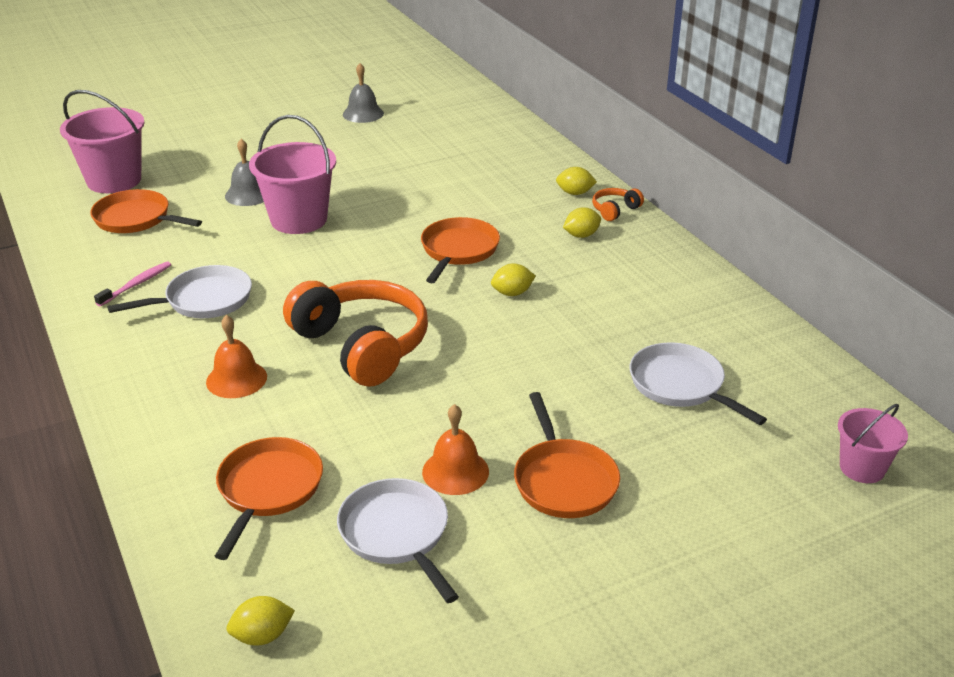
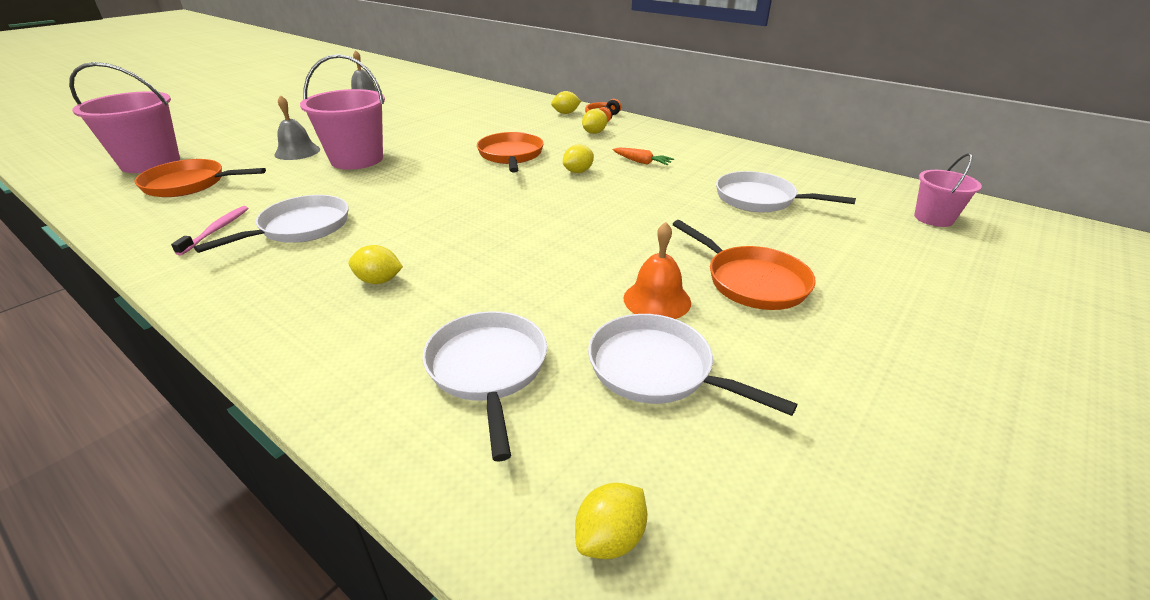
camera: 25 degrees left, 0 degrees up
orange bell [206,315,267,398] -> yellow lemon [348,245,403,284]
orange pan [215,437,323,560] -> white pan [423,311,547,462]
orange headphones [283,280,428,387] -> none
none -> orange carrot [613,148,674,165]

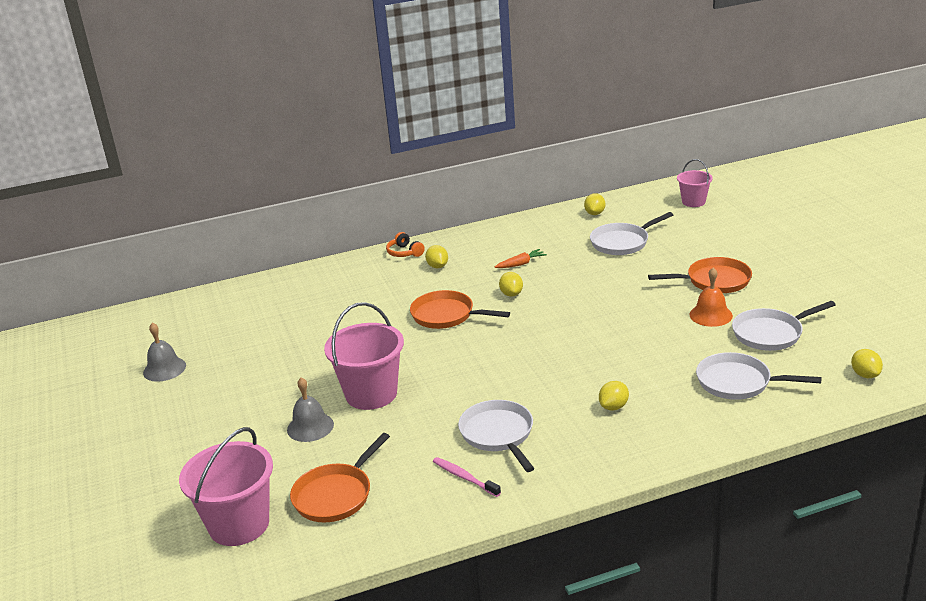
camera: 55 degrees left, 5 degrees down
yellow lemon [551,91,581,114] -> yellow lemon moved to [584,193,605,215]

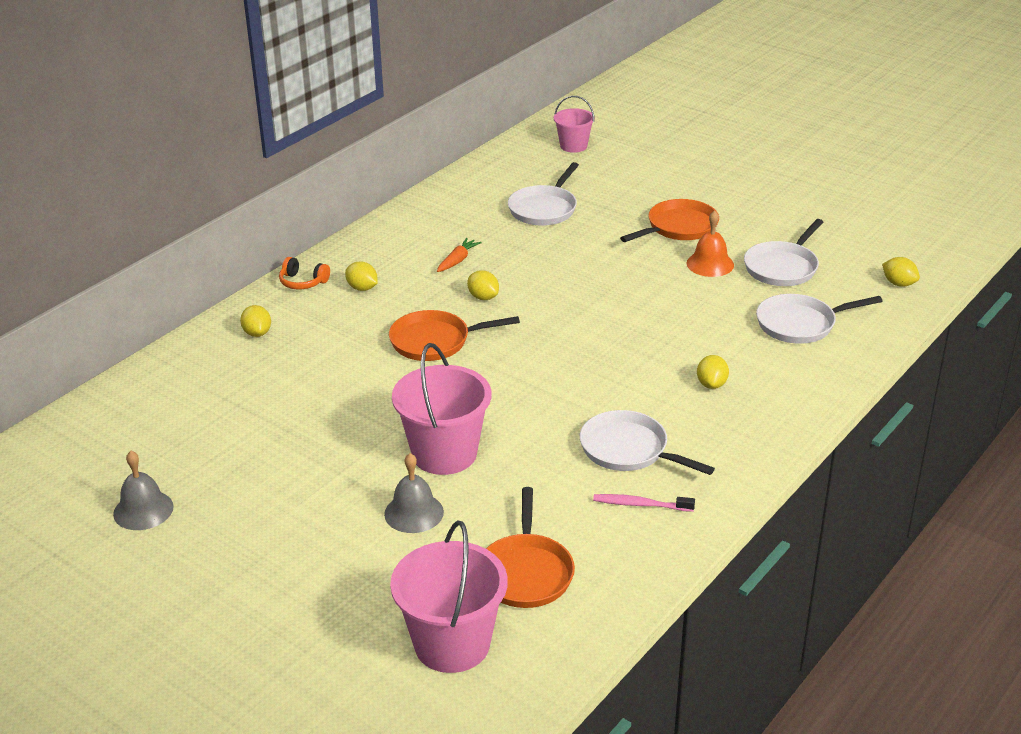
camera: 35 degrees left, 5 degrees up
yellow lemon [584,193,605,215] -> yellow lemon moved to [240,305,271,337]

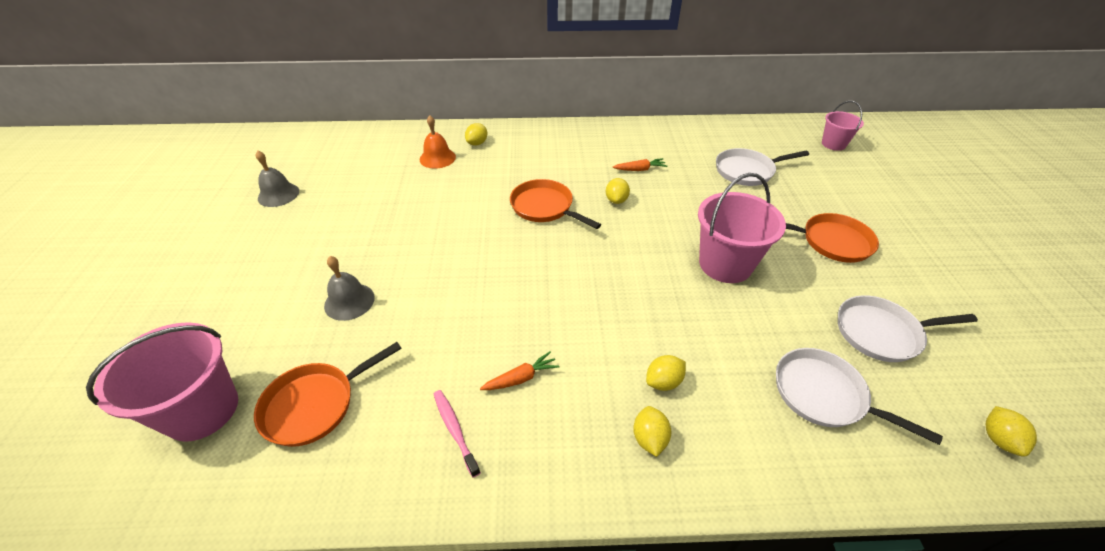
camera: 50 degrees right, 10 degrees up
orange headphones [279,257,330,289] -> none
yellow lemon [345,262,378,291] -> yellow lemon moved to [633,406,671,457]
pink bucket [392,343,491,475] -> pink bucket moved to [698,173,786,283]
white pan [580,410,715,475] -> orange carrot [480,351,560,390]
orange bell [687,210,734,277] -> orange bell moved to [420,115,456,169]

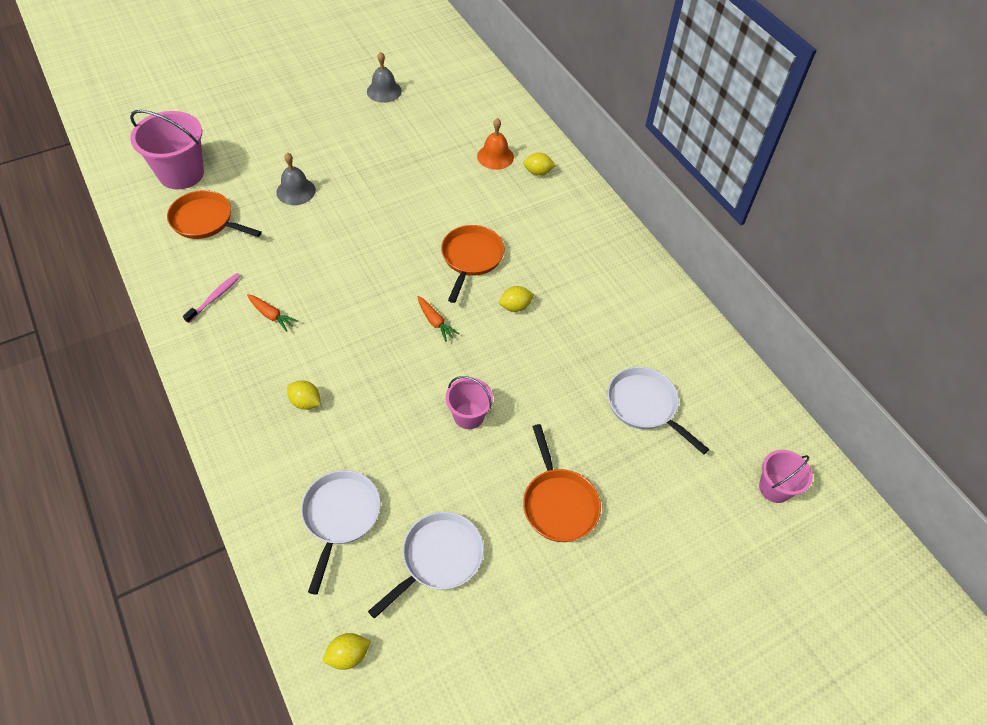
camera: 60 degrees right, 10 degrees up
orange carrot [613,158,667,171] -> orange carrot moved to [417,296,459,342]
yellow lemon [633,406,671,457] -> none
pink bucket [698,173,786,283] -> pink bucket [446,376,493,429], size x0.57
white pan [838,295,978,362] -> white pan turned 75 degrees clockwise [368,512,484,619]

